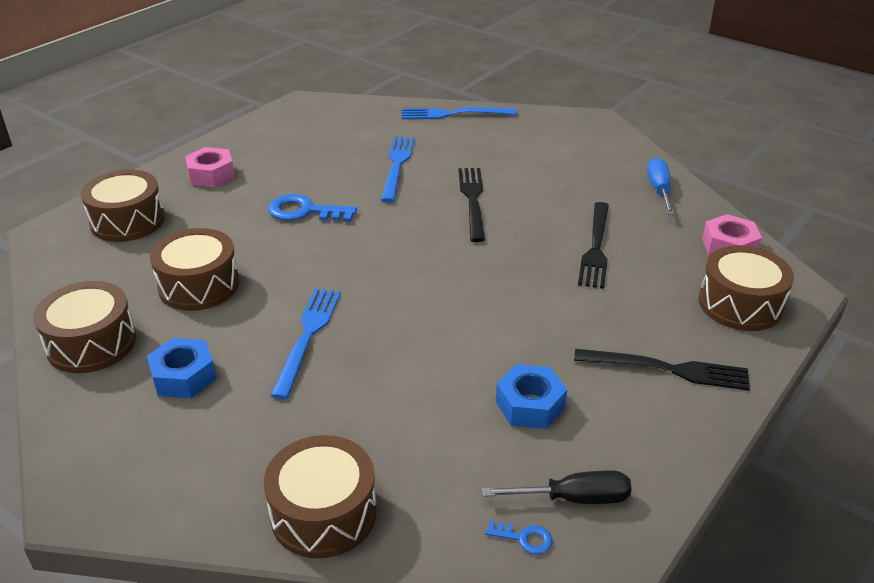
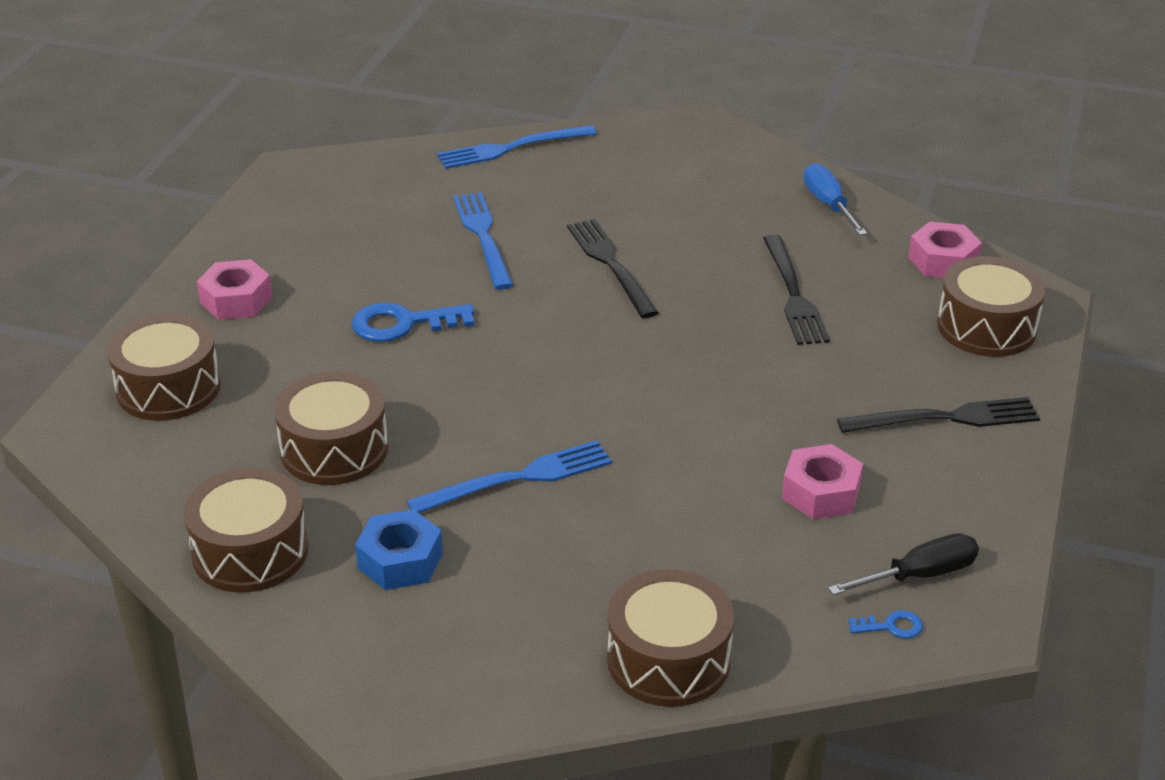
camera: 20 degrees left, 0 degrees up
blue fork [270,288,341,399] -> blue fork turned 75 degrees clockwise [407,440,612,513]
blue nut [496,364,567,429] -> pink nut [782,444,863,519]

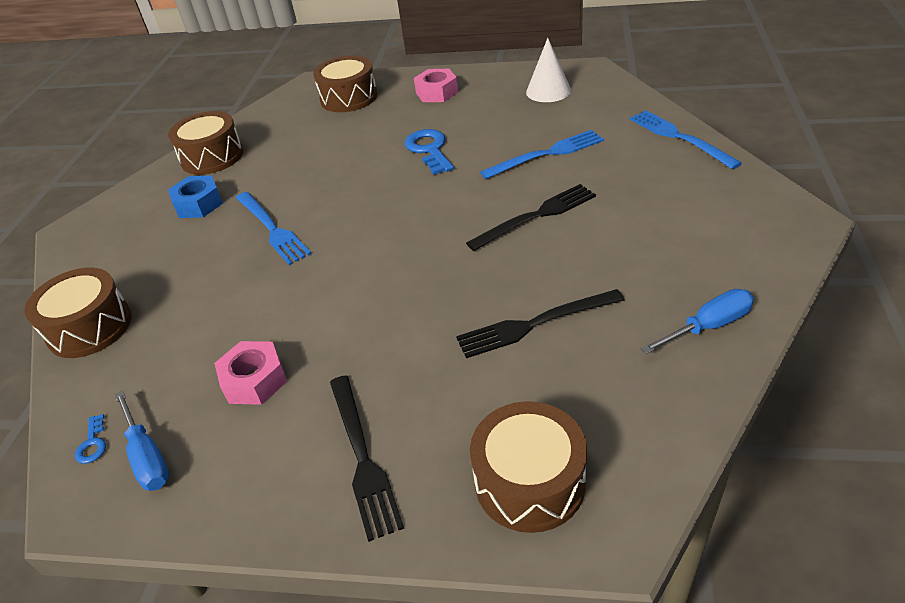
camera: 85 degrees right, 5 degrees up
brown drum [274,371,388,485] -> none
black screwdriver [828,533,979,595] -> blue screwdriver [115,391,169,491]
pink nut [908,222,982,278] -> none
none -> white cone [526,38,571,102]

